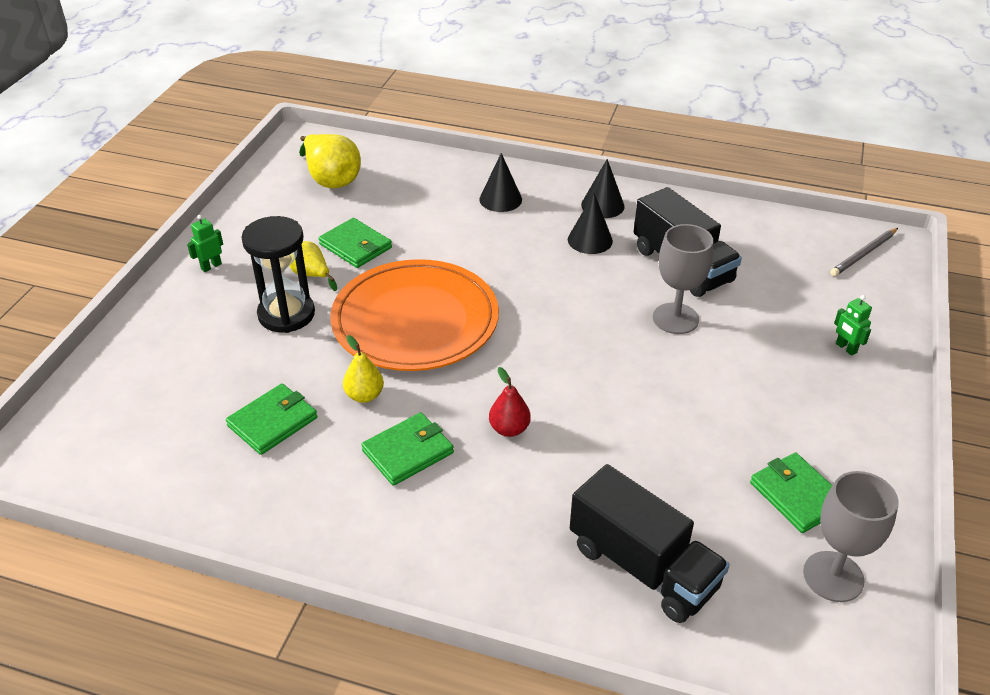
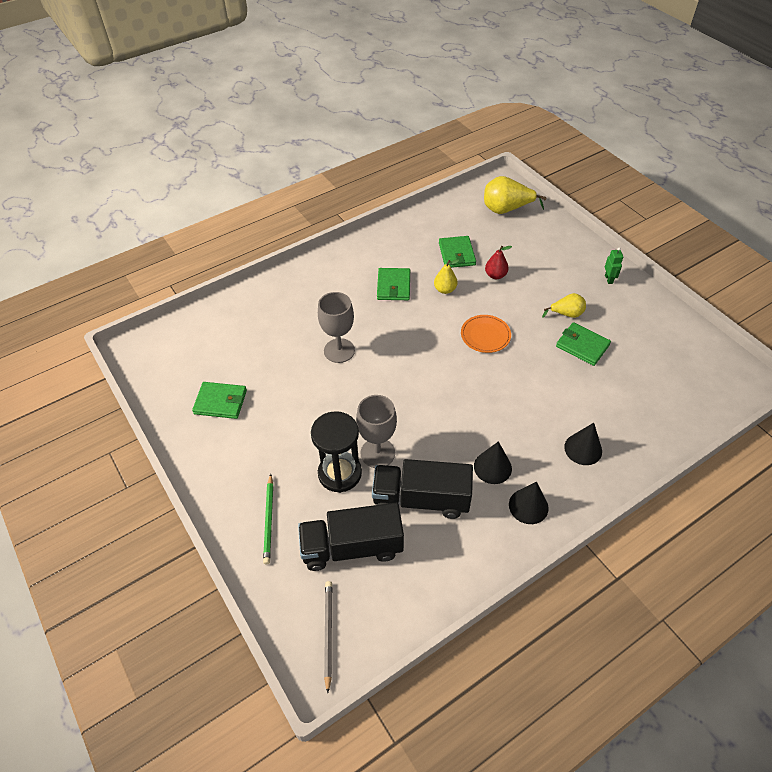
camera: 130 degrees right, 10 degrees up
black hourglass [241,216,315,333] -> black hourglass moved to [311,411,362,493]
yellow pear [299,134,361,188] -> yellow pear moved to [484,176,547,214]
green wallet [319,218,392,268] -> green wallet turned 45 degrees clockwise [556,322,611,366]
orange plate [331,259,499,371] -> orange plate [461,315,511,353], size x0.45
red pear [489,367,531,437] -> red pear moved to [485,246,512,279]
black truck [570,464,729,623] -> black truck moved to [298,503,404,571]
grey goblet [803,471,899,602] -> grey goblet moved to [318,292,355,363]
green robot [834,295,872,356] -> green pencil [263,474,273,564]

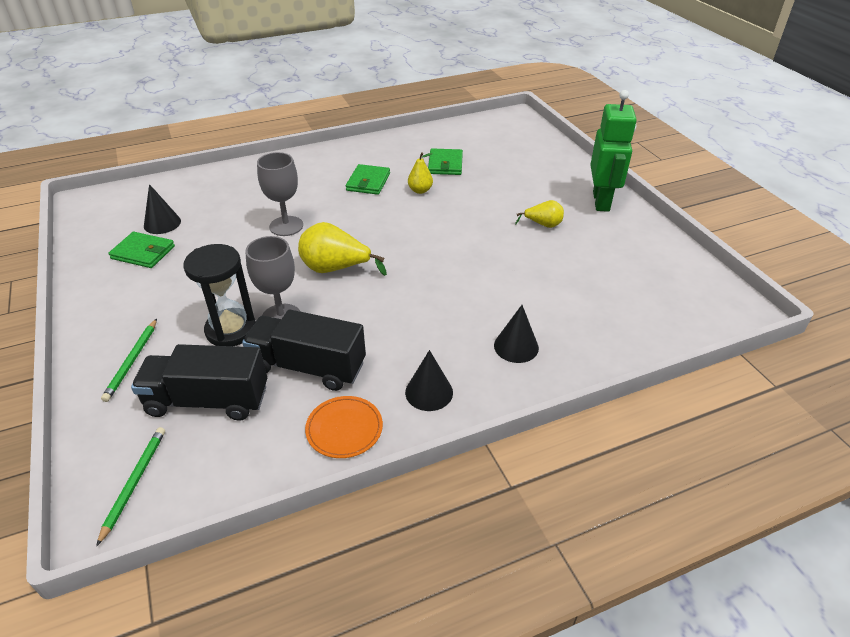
camera: 10 degrees right, 10 degrees down
grey pencil [324,581,332,693] -> green pencil [96,427,165,546]
orange plate [461,315,511,353] -> orange plate moved to [305,396,383,458]
black cone [474,441,512,484] -> black cone moved to [144,184,181,234]
yellow pear [484,176,547,214] -> yellow pear moved to [298,222,387,276]
red pear [485,246,512,279] -> none
green wallet [556,322,611,366] -> none
green robot [605,247,623,284] -> green robot [590,90,637,212], size x2.48

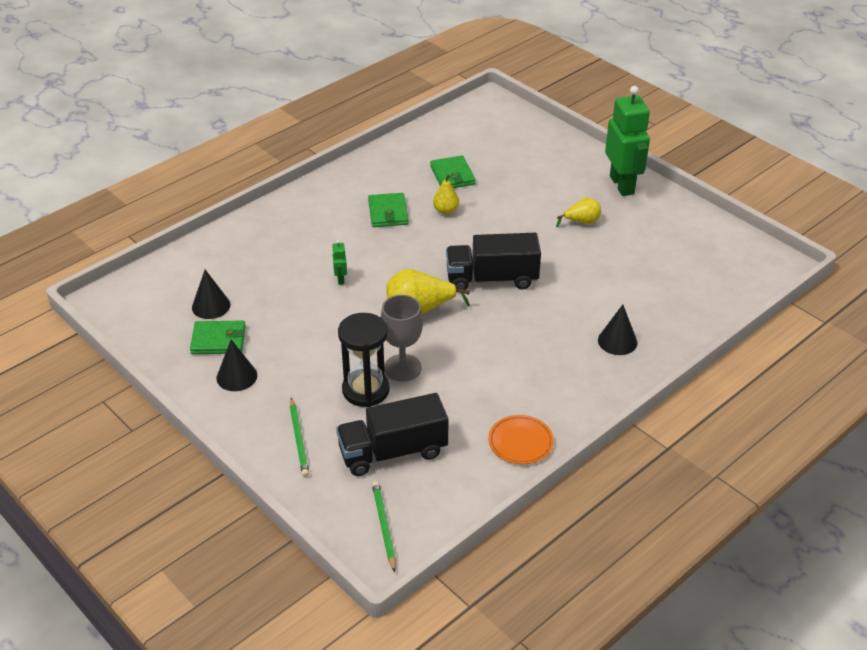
camera: 20 degrees left, 0 degrees up
black truck [242,309,366,391] -> black truck moved to [446,233,541,290]
grey goblet [257,152,303,236] -> green robot [332,240,347,285]
black cone [405,350,453,411] -> black cone moved to [217,340,257,391]

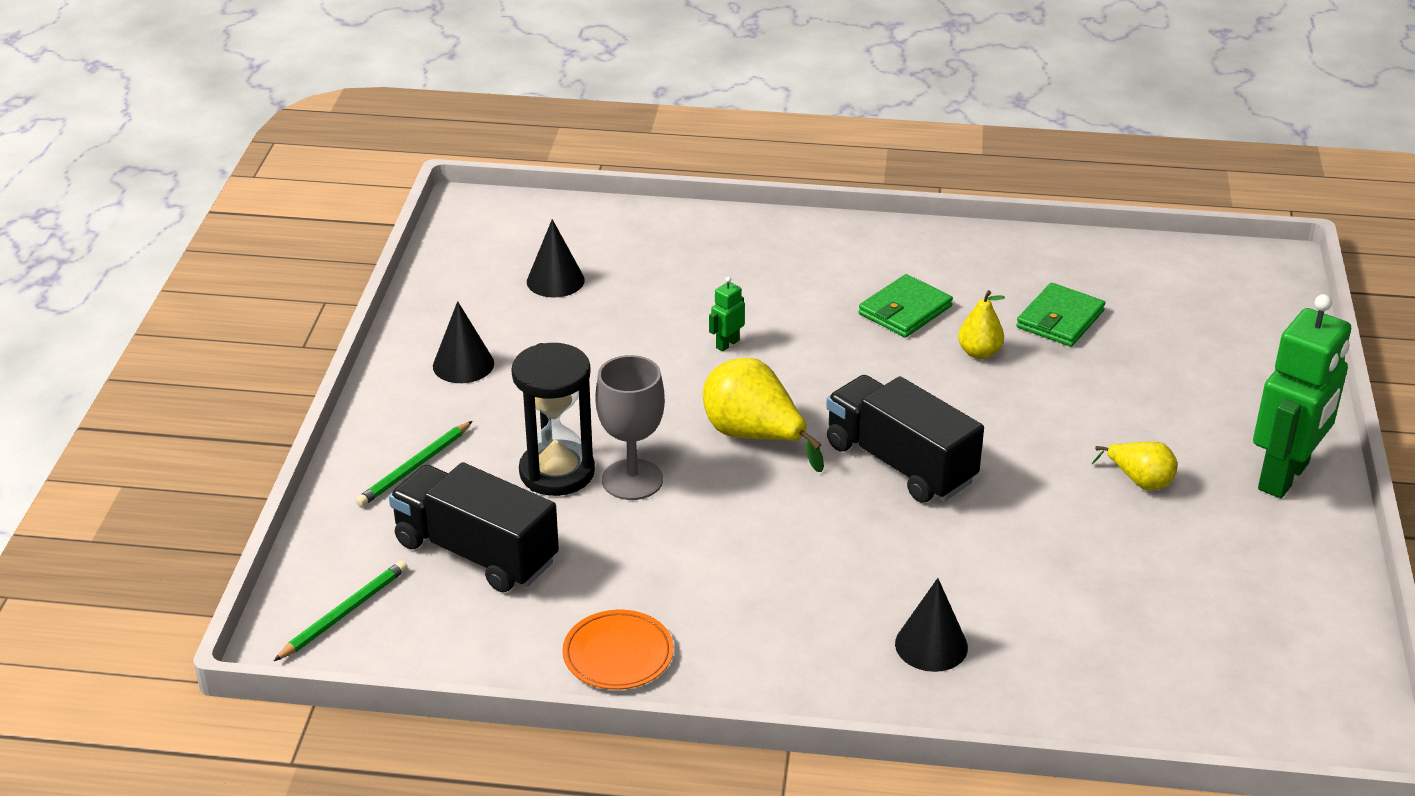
camera: 50 degrees right, 5 degrees down
green wallet [190,321,246,354] -> none

